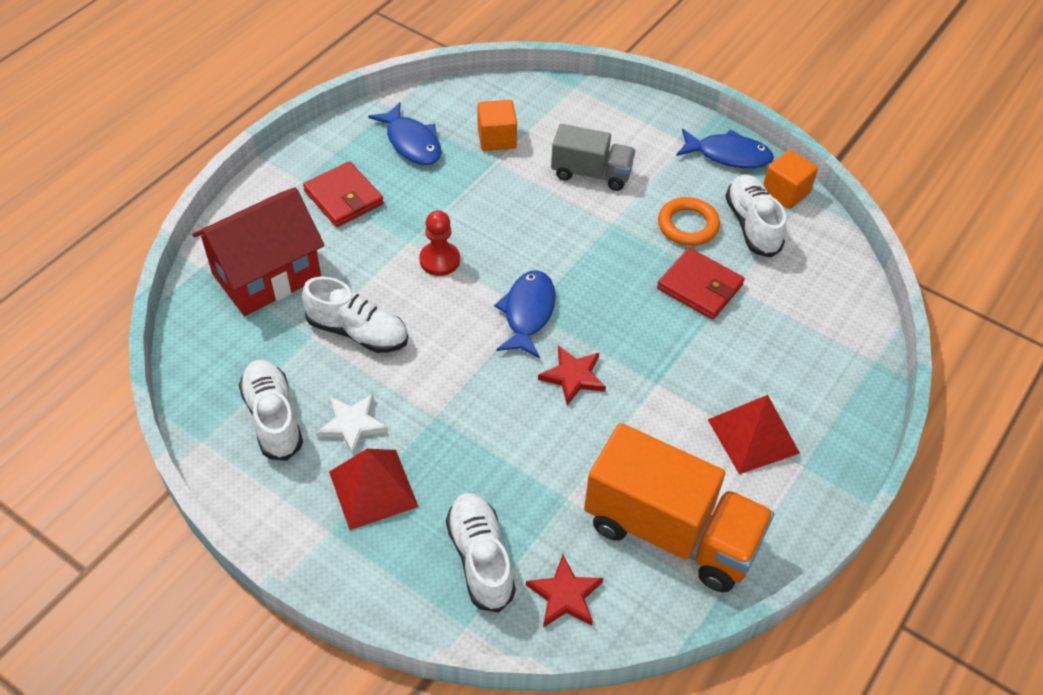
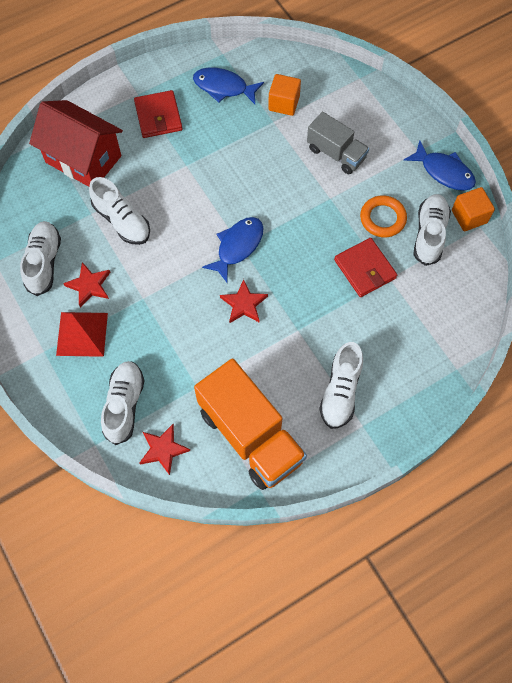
camera: 25 degrees right, 15 degrees up
red house [192,187,325,316] -> red house turned 45 degrees clockwise [29,100,123,187]
white star [316,394,388,456] -> red star [63,262,110,307]
blue fish [368,102,441,165] -> blue fish turned 120 degrees clockwise [193,67,264,104]
red pawn [419,210,460,276] -> none
red pyramid [708,395,800,474] -> white shoe [319,342,363,429]

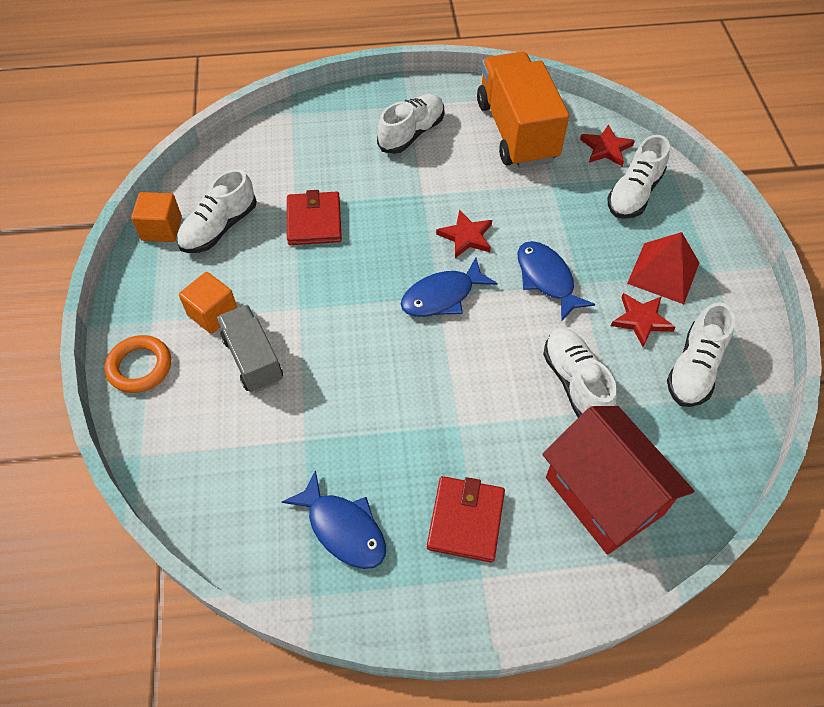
camera: 155 degrees left, 10 degrees down
orange cube [268,74,301,116] -> orange cube moved to [179,272,237,334]
orange ring [360,195,407,237] -> orange ring moved to [105,335,171,393]
blue fish [404,140,476,191] -> blue fish moved to [517,241,595,321]

